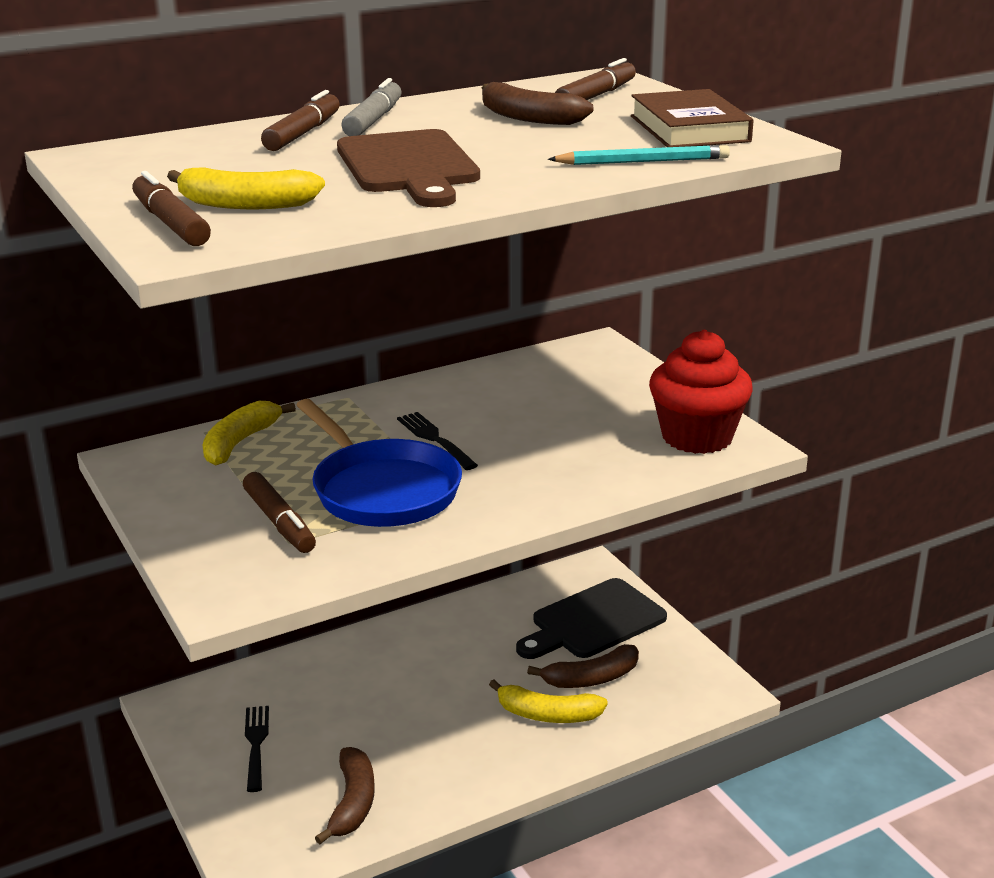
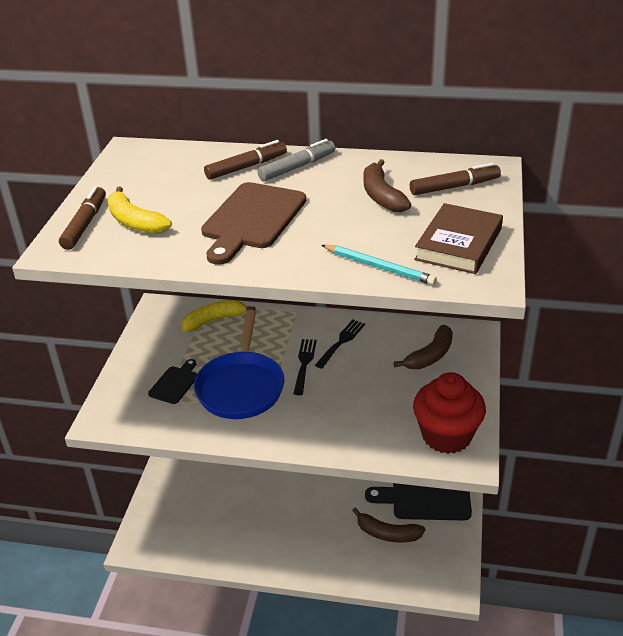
camera: 40 degrees right, 10 degrees up
brown marker [243,472,316,553] -> black cutting board [148,359,197,404]
black fork [245,706,269,792] -> black fork moved to [315,319,365,369]
brown banana [315,747,375,844] -> brown banana moved to [393,325,453,369]
yellow banana [489,679,608,723] -> none

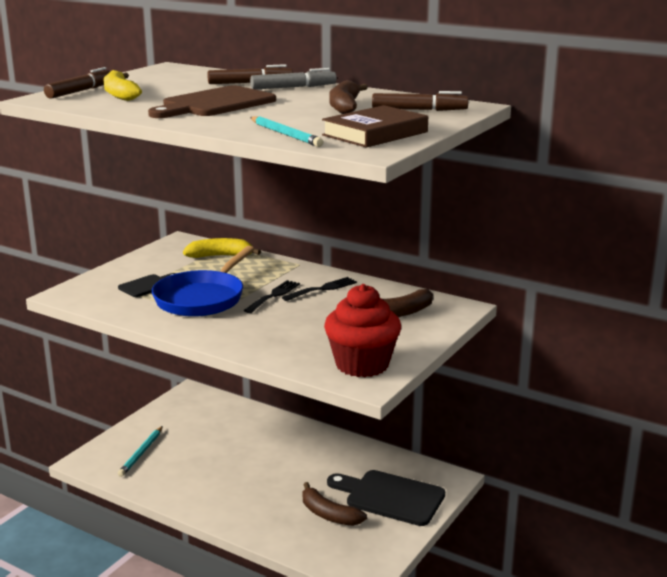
camera: 20 degrees right, 15 degrees down
none -> turquoise pencil [118,426,163,477]

